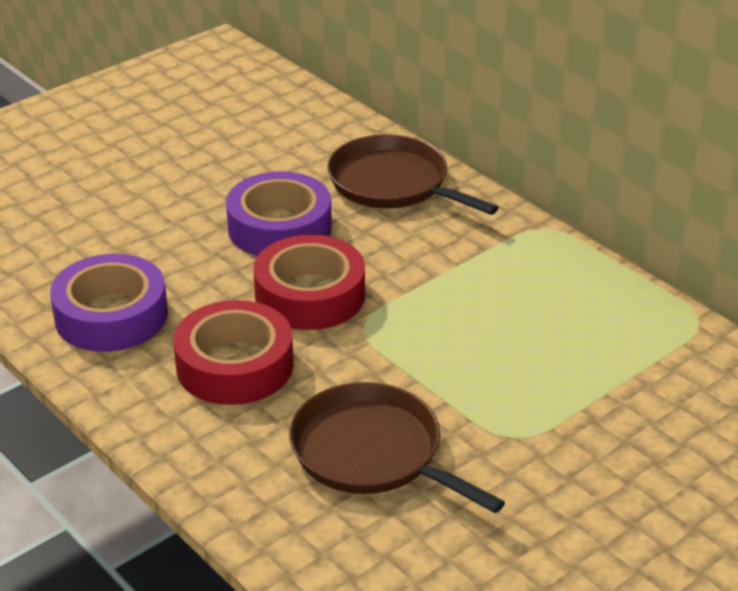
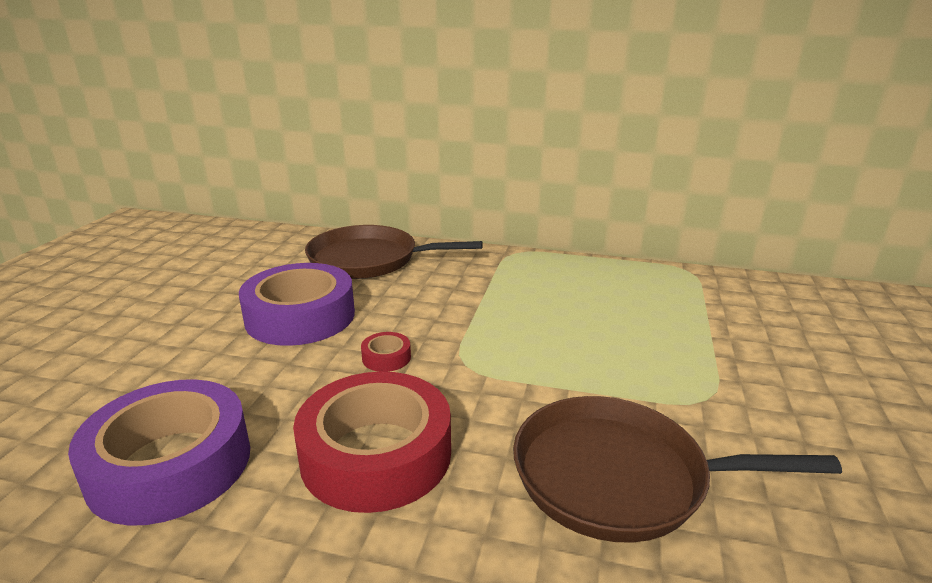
camera: 35 degrees left, 10 degrees down
red tape [253,235,365,330] -> red tape [361,332,411,372], size x0.41

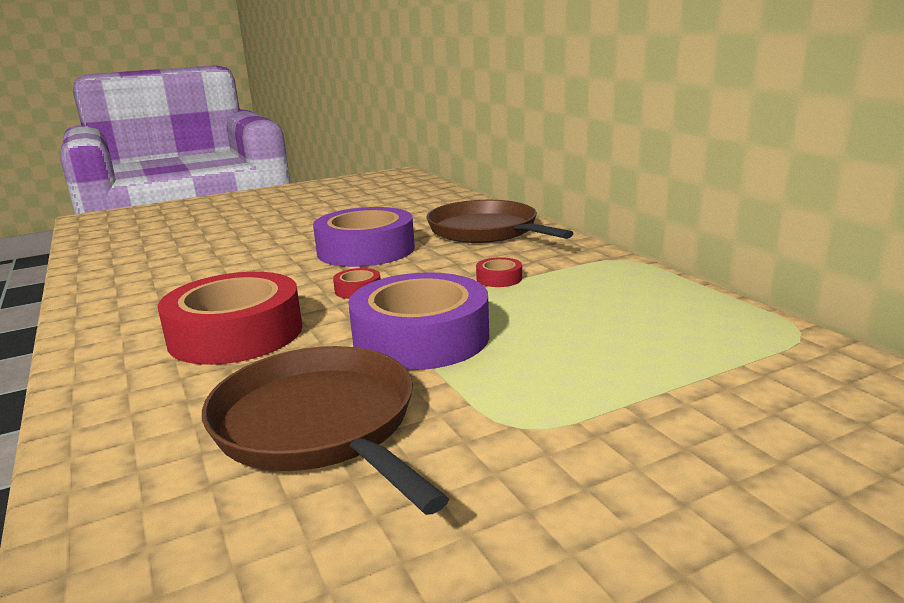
camera: 50 degrees right, 5 degrees down
purple tape [68,379,251,526] -> purple tape moved to [348,272,489,370]
none -> red tape [476,257,522,287]

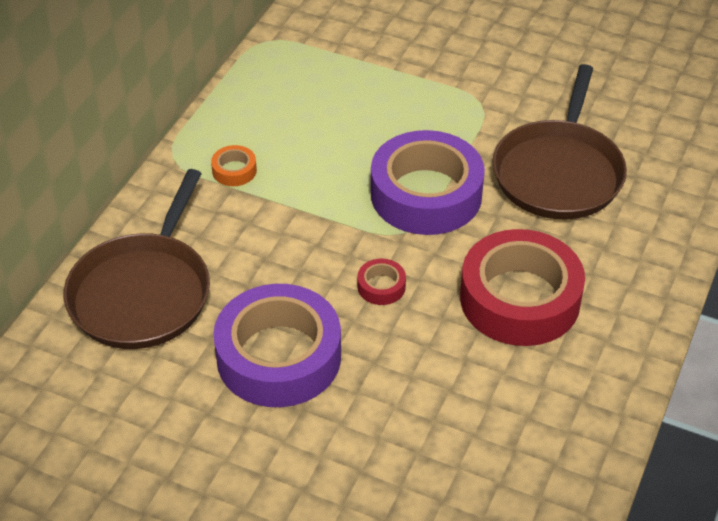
camera: 130 degrees left, 25 degrees up
red tape [476,257,522,287] -> none
none -> orange tape [211,145,257,186]

